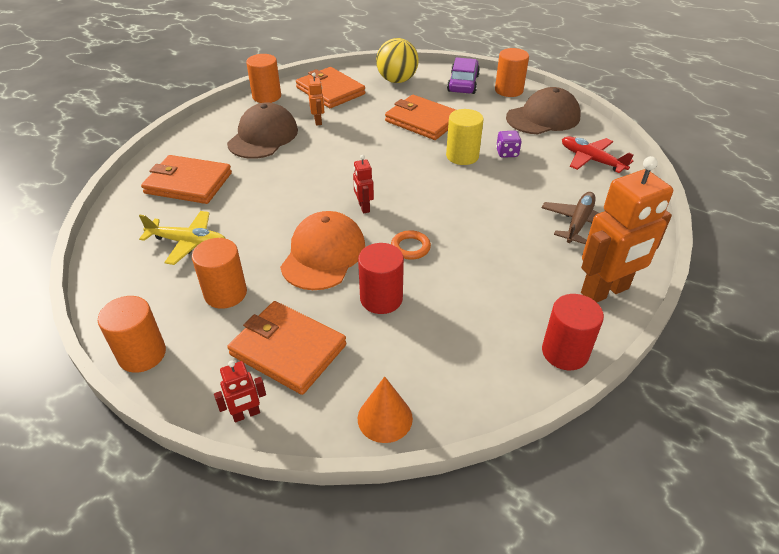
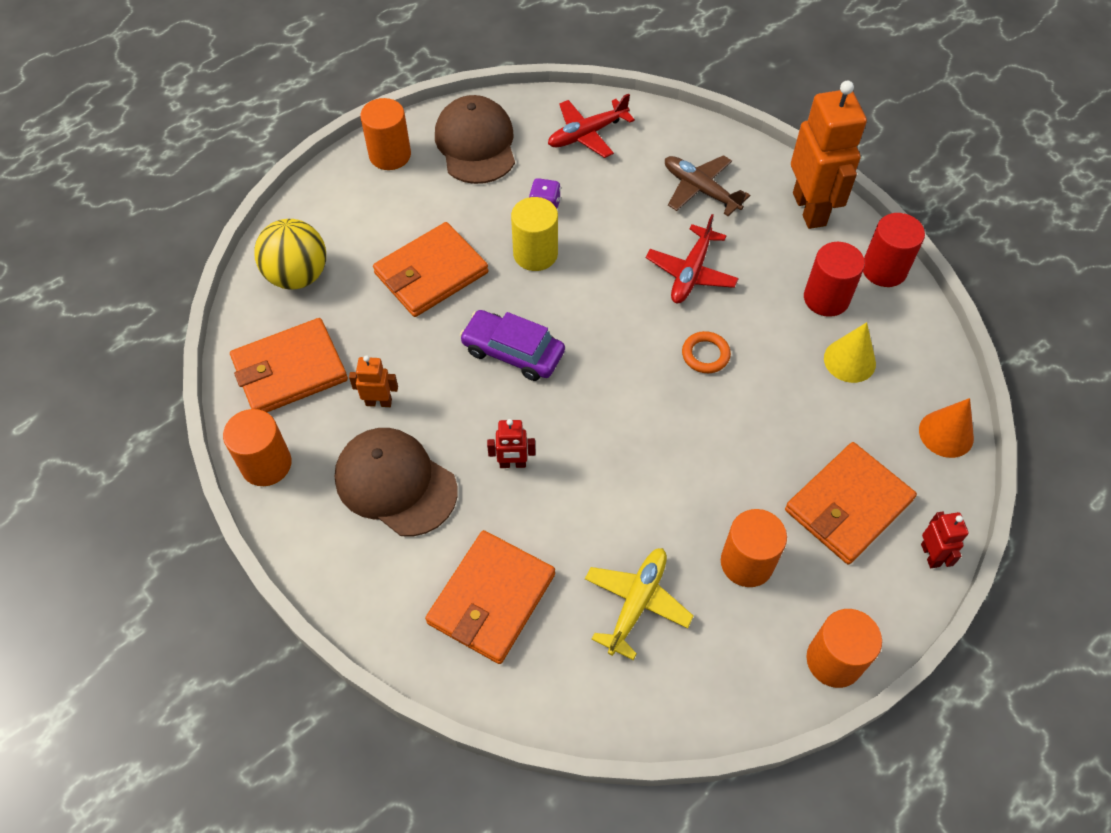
camera: 75 degrees left, 15 degrees up
orange cap [280,211,365,290] -> none
red robot [353,155,374,213] -> red robot moved to [487,419,536,468]
red cylinder [358,243,404,314] -> red cylinder moved to [804,242,865,317]
purple car [447,57,480,94] -> purple car moved to [460,310,565,381]
none -> red plane [646,214,739,303]
none -> yellow cone [824,322,876,383]

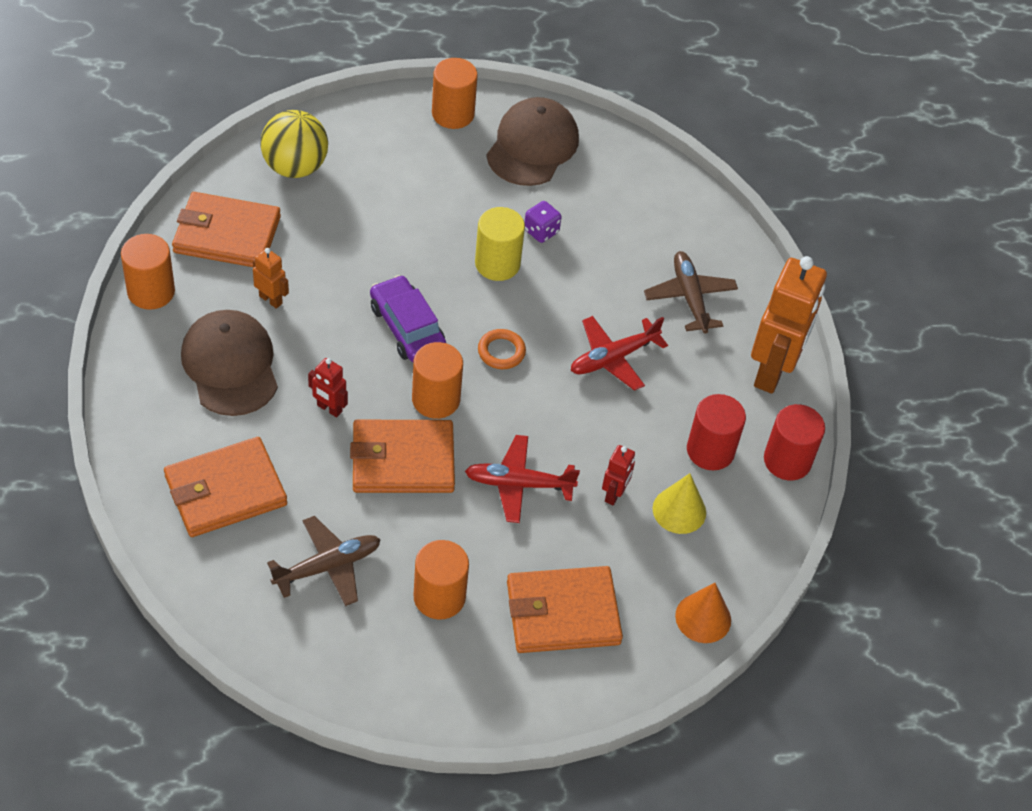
camera: 30 degrees right, 5 degrees down
orange wallet [373,222,488,317] -> orange wallet moved to [350,420,455,493]
red plane [548,94,635,158] -> red plane moved to [465,435,580,523]
yellow plane [585,548,694,660] -> brown plane [267,516,381,606]
orange ring [682,331,731,373] -> orange ring moved to [478,329,526,369]
orange cylinder [806,609,882,688] -> orange cylinder moved to [412,342,463,419]
red robot [921,511,969,568] -> red robot moved to [602,445,635,505]

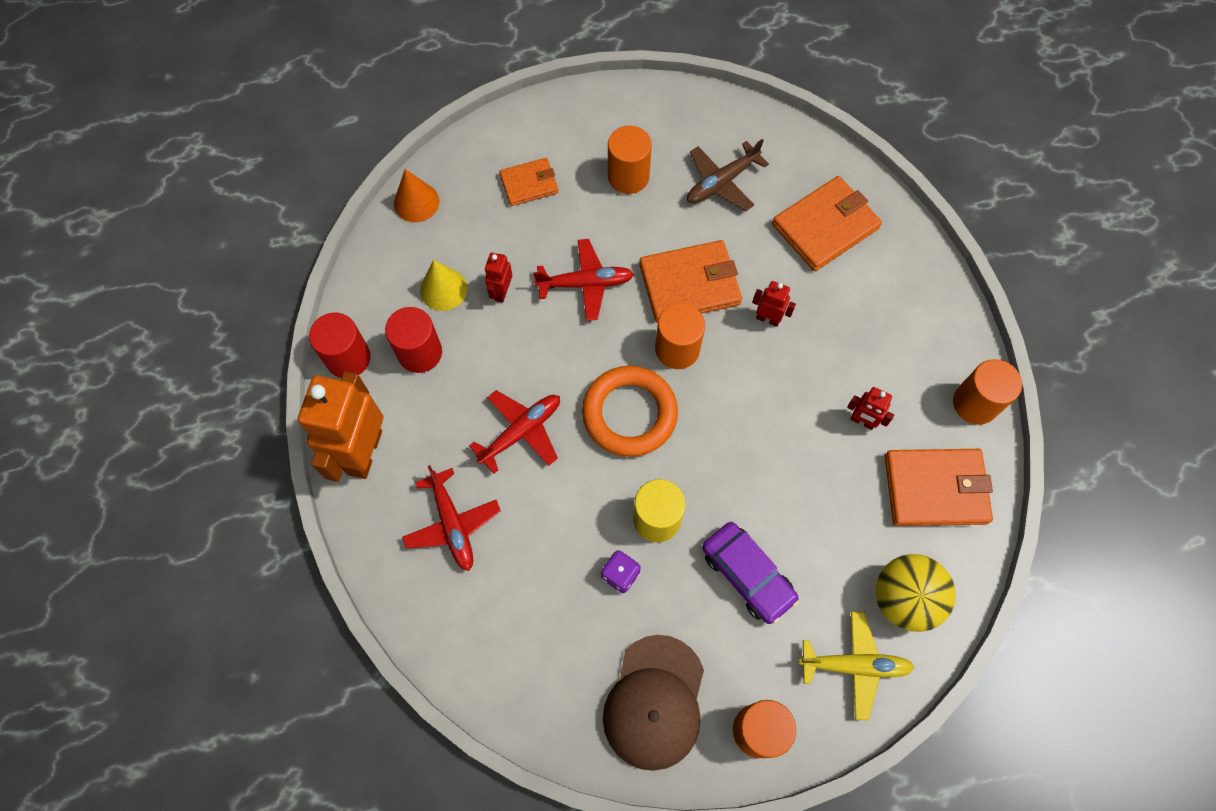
camera: 175 degrees right, 15 degrees up
brown cap [181,310,278,416] -> none
orange robot [253,248,289,309] -> red robot [847,387,894,430]
purple car [370,275,446,362] -> purple car moved to [702,522,799,624]
orange ring [478,329,526,369] -> orange ring [582,366,678,457], size x2.04
orange wallet [507,566,623,653] -> orange wallet [499,158,559,206], size x0.60
brown plane [644,251,738,334] -> red plane [402,465,501,571]
none -> yellow plane [798,611,915,720]

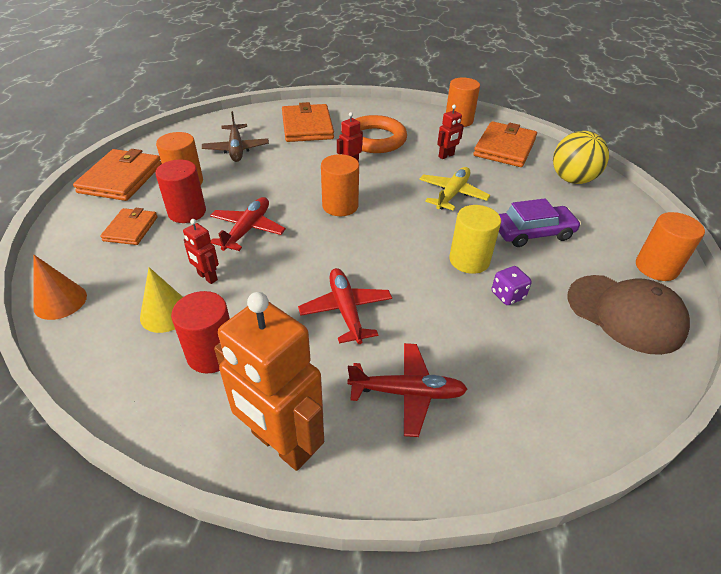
camera: 65 degrees left, 25 degrees down
red cylinder [309,313,371,378] -> red cylinder moved to [155,160,206,223]
orange ring [582,366,678,457] -> orange ring moved to [356,115,407,153]
orange wallet [639,240,742,323] -> orange wallet moved to [73,149,162,201]
yellow plane [798,611,915,720] -> yellow plane moved to [419,167,490,211]

